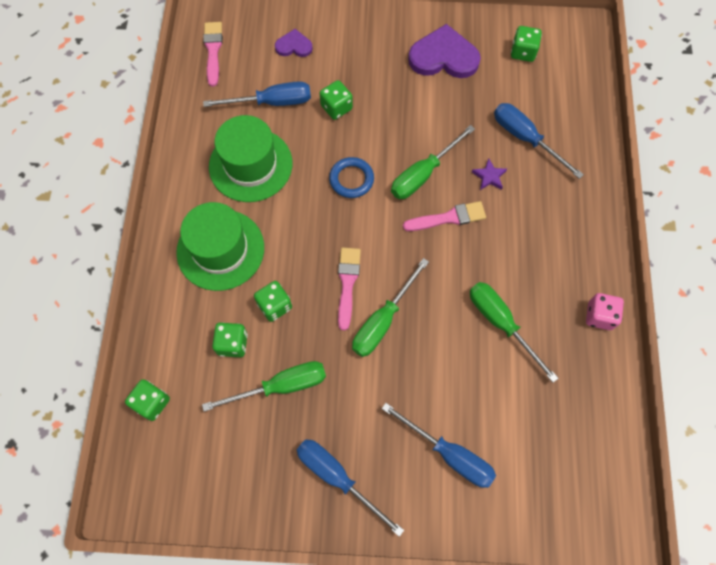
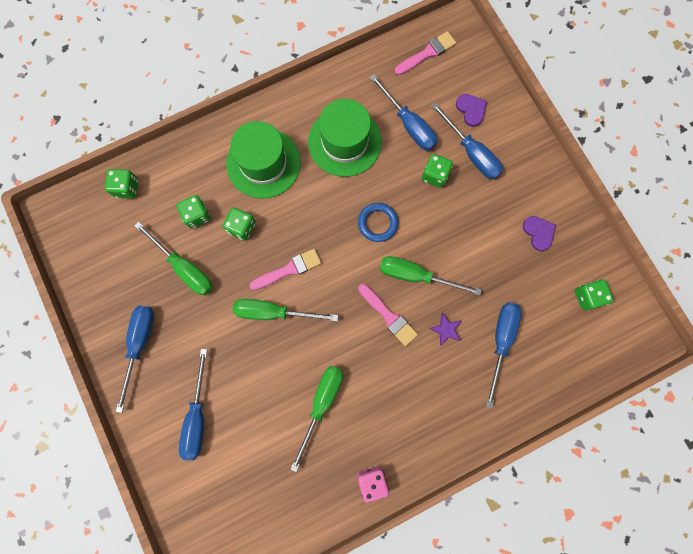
camera: 60 degrees right, 10 degrees up
purple heart [408,24,481,78] -> purple heart [523,216,556,251], size x0.53
none -> blue screwdriver [431,103,503,179]

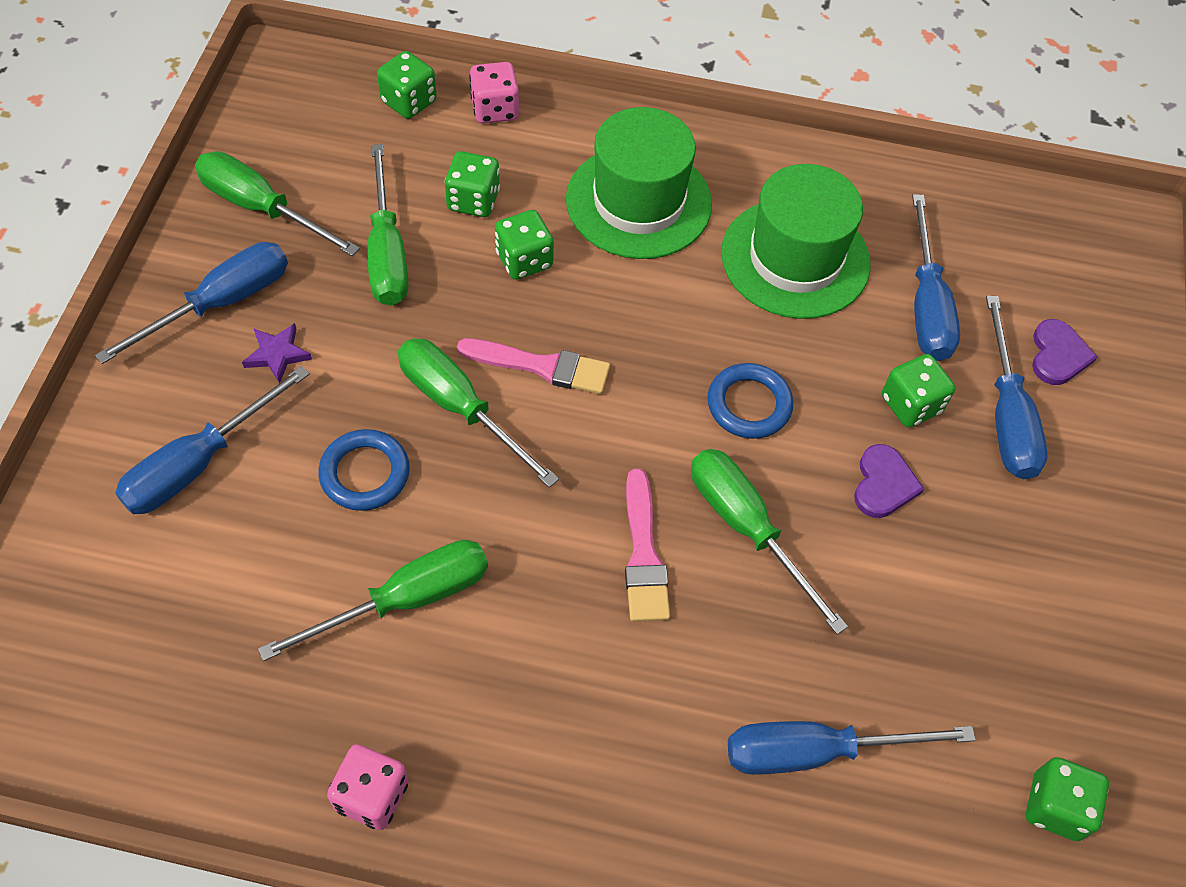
camera: 35 degrees right, 20 degrees down
pink brush [395,31,456,75] -> none
purple star [429,313,462,346] -> purple star moved to [242,323,312,384]
blue screwdriver [486,302,522,408] -> blue screwdriver turned 150 degrees counterclockwise [728,721,976,775]
purple heart [523,216,556,251] -> purple heart moved to [854,444,924,518]
none -> green screwdriver [195,151,360,256]
none -> blue ring [318,429,410,511]
none -> pink dice [469,62,519,124]

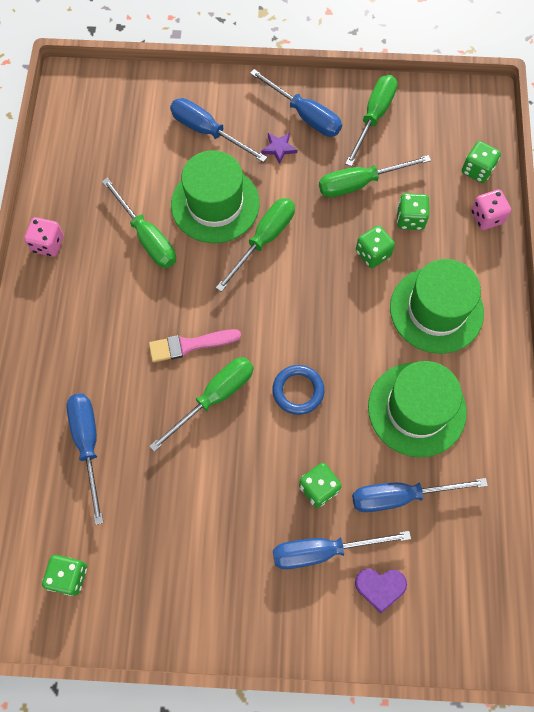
camera: 85 degrees right, 10 degrees up
blue ring [318,429,410,511] -> green hat [171,150,260,243]
pink brush [457,338,610,394] -> none
purple heart [854,444,924,518] -> none

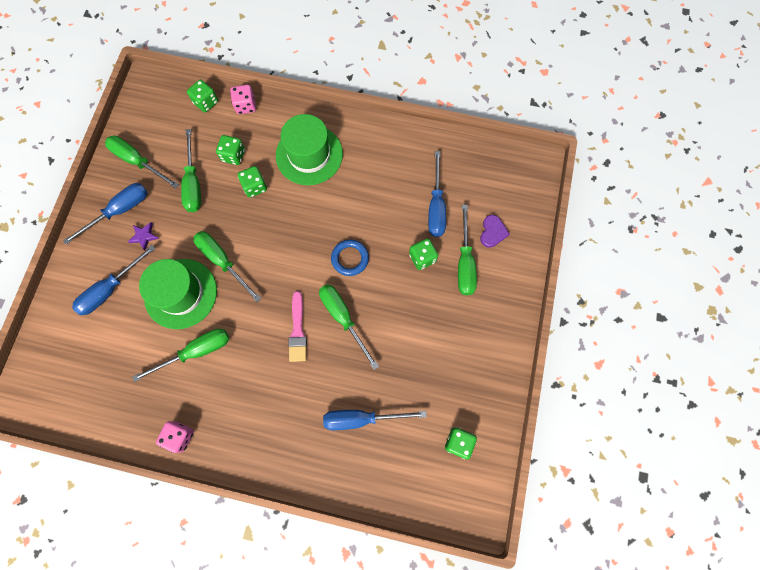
camera: 80 degrees left, 5 degrees up
blue screwdriver [273,531,411,569] -> green screwdriver [458,205,477,295]
green hat [368,361,467,457] -> none

